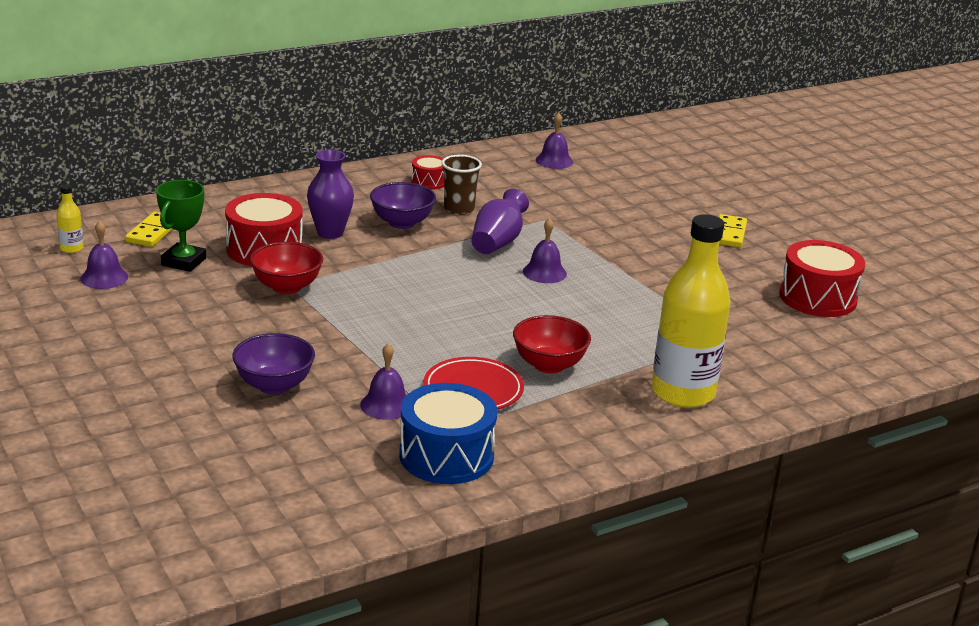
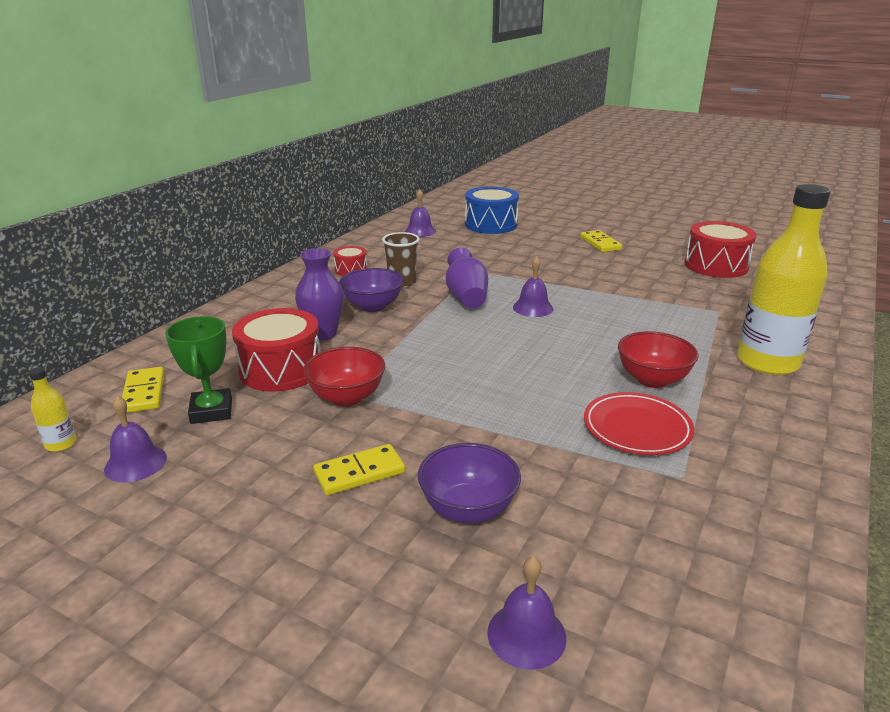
camera: 30 degrees left, 0 degrees up
purple bell [360,343,406,420] -> purple bell moved to [487,556,567,670]
blue drum [399,383,497,484] -> blue drum moved to [465,187,519,234]
none -> yellow domino [313,444,405,495]

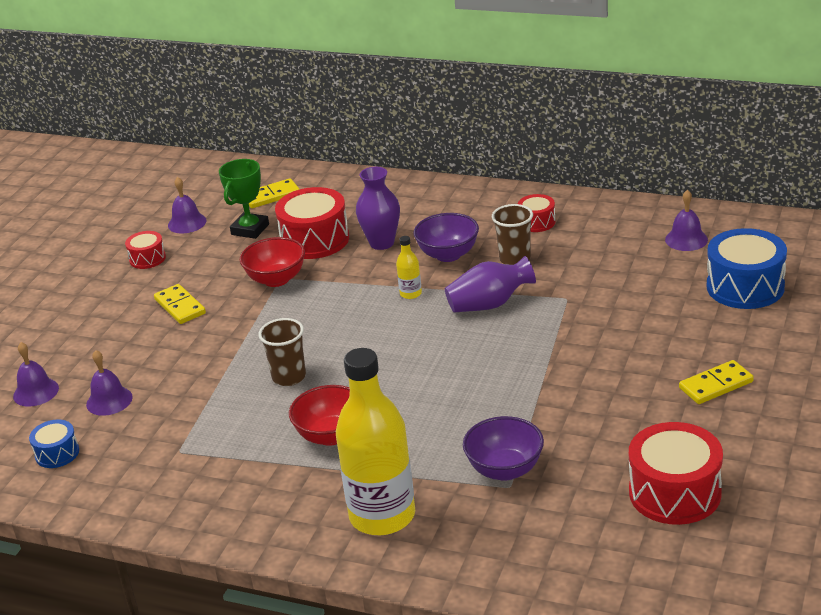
camera: 85 degrees right, 5 degrees up
yellow bottle [29,367,76,452] -> yellow bottle moved to [396,236,422,299]
green trophy [165,316,232,424] -> green trophy turned 45 degrees counterclockwise [219,159,269,239]
purple bowl [418,443,521,524] -> purple bowl moved to [463,416,544,481]
purple bell [513,256,553,317] -> purple bell moved to [86,350,133,416]
red plate [584,392,694,455] -> none
none -> blue drum [29,420,79,468]
none -> red drum [125,231,166,269]
none -> brown cup [258,318,306,386]

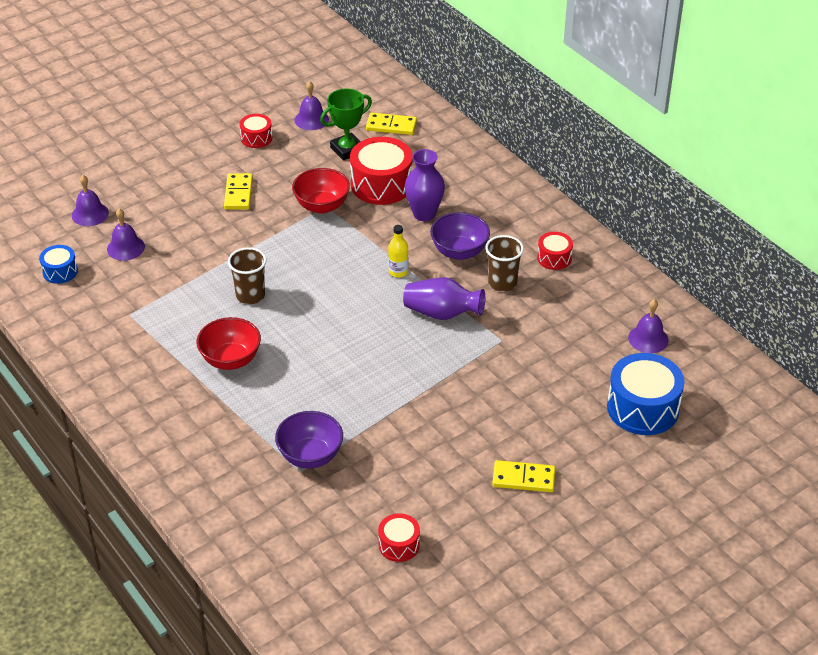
camera: 30 degrees right, 10 degrees up
yellow bottle [336,348,415,535] -> none
red drum [629,422,723,525] -> red drum [378,513,420,562], size x0.53

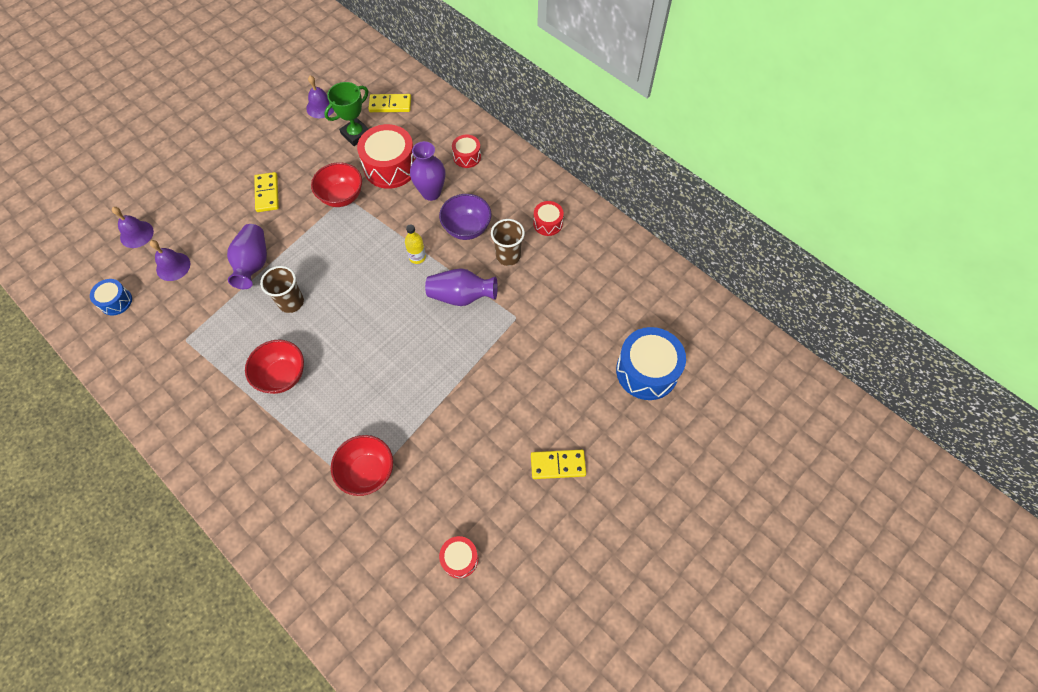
camera: 10 degrees left, 20 degrees up
red drum [240,114,273,148] -> red drum moved to [452,135,481,168]
purple bowl [275,411,343,468] -> red bowl [331,435,393,496]
purple bell [628,299,669,353] -> none
none -> purple vase [227,224,267,289]

